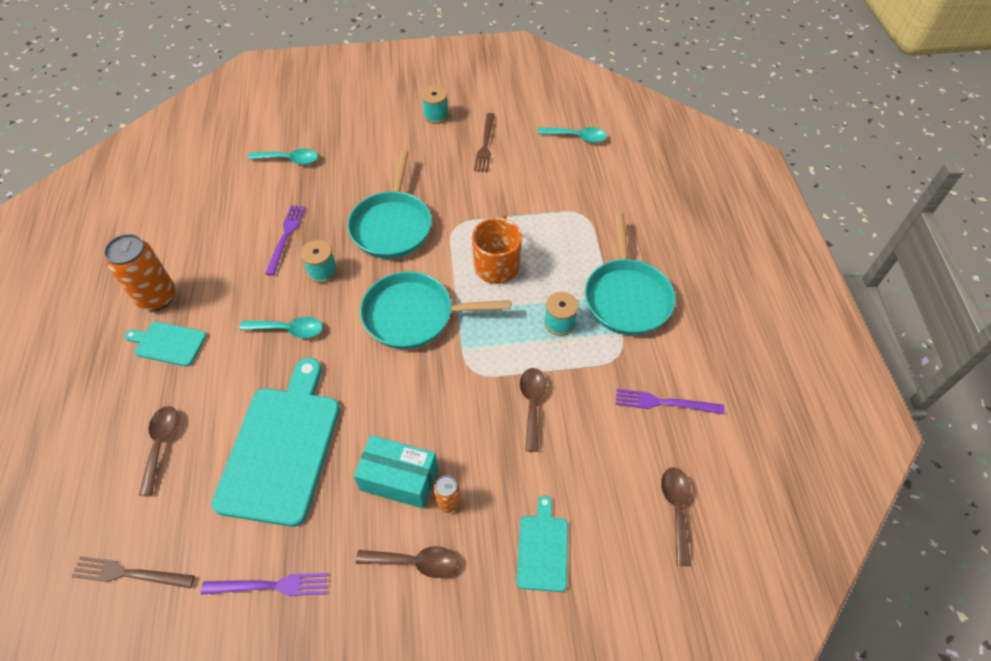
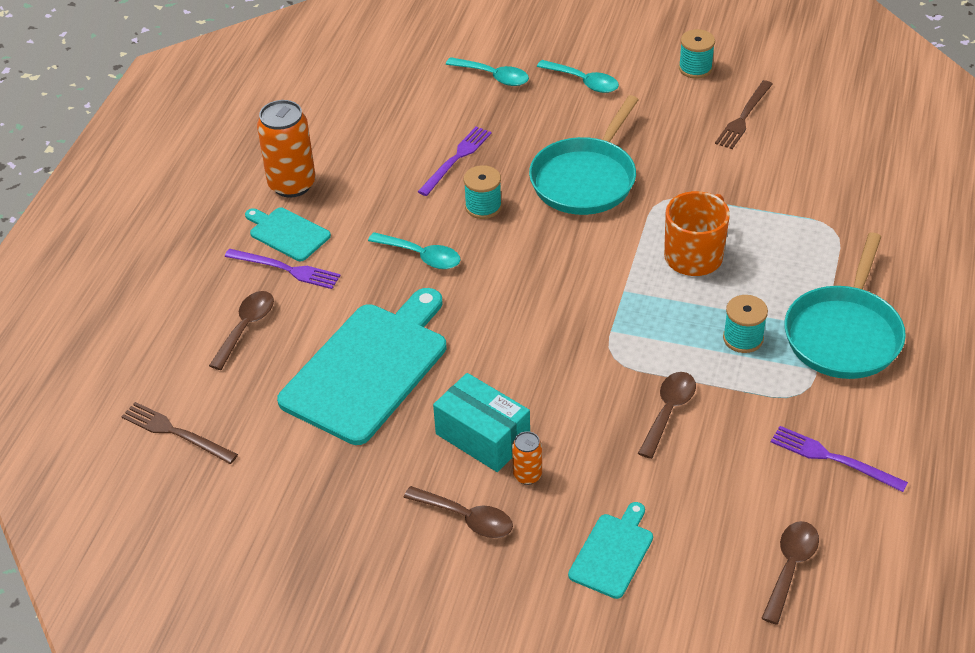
camera: 25 degrees right, 10 degrees down
purple fork [201,573,328,596] -> purple fork moved to [225,249,341,289]
turquoise pan [360,271,511,349] -> none
turquoise spoon [538,127,607,143] -> turquoise spoon moved to [537,60,619,93]

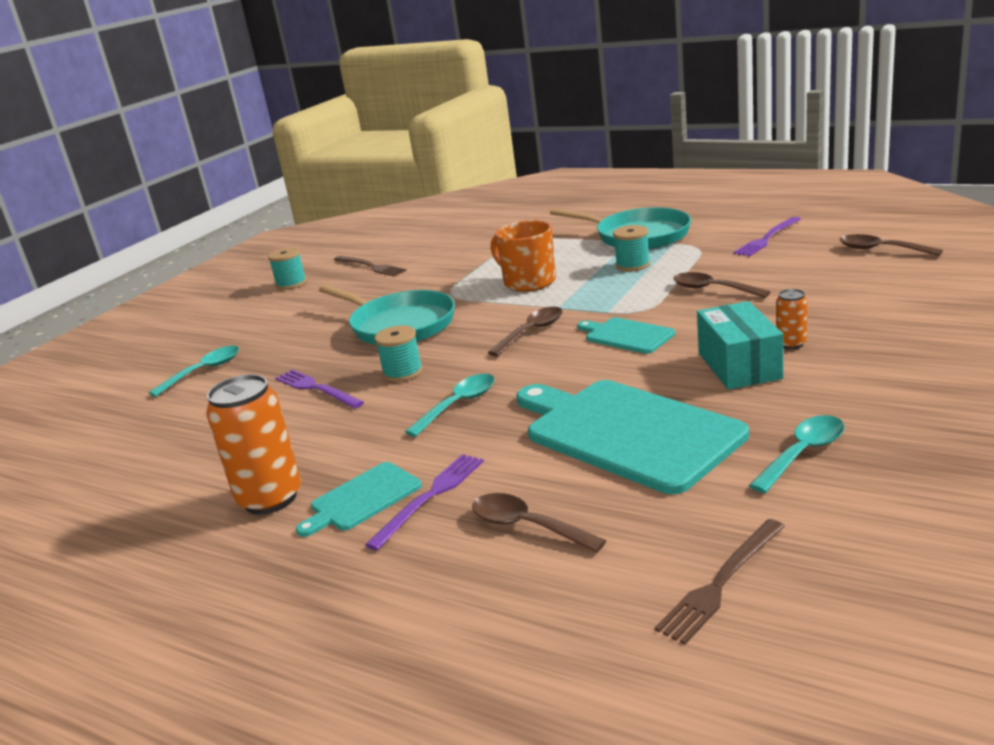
camera: 75 degrees left, 20 degrees down
brown spoon [403,486,513,538] -> brown spoon moved to [488,307,563,356]
turquoise box [433,373,530,472] -> turquoise box turned 60 degrees counterclockwise [697,301,783,390]
turquoise spoon [537,60,619,93] -> turquoise spoon moved to [749,415,845,493]
turquoise cutting board [568,502,653,599] -> turquoise cutting board moved to [577,317,675,354]

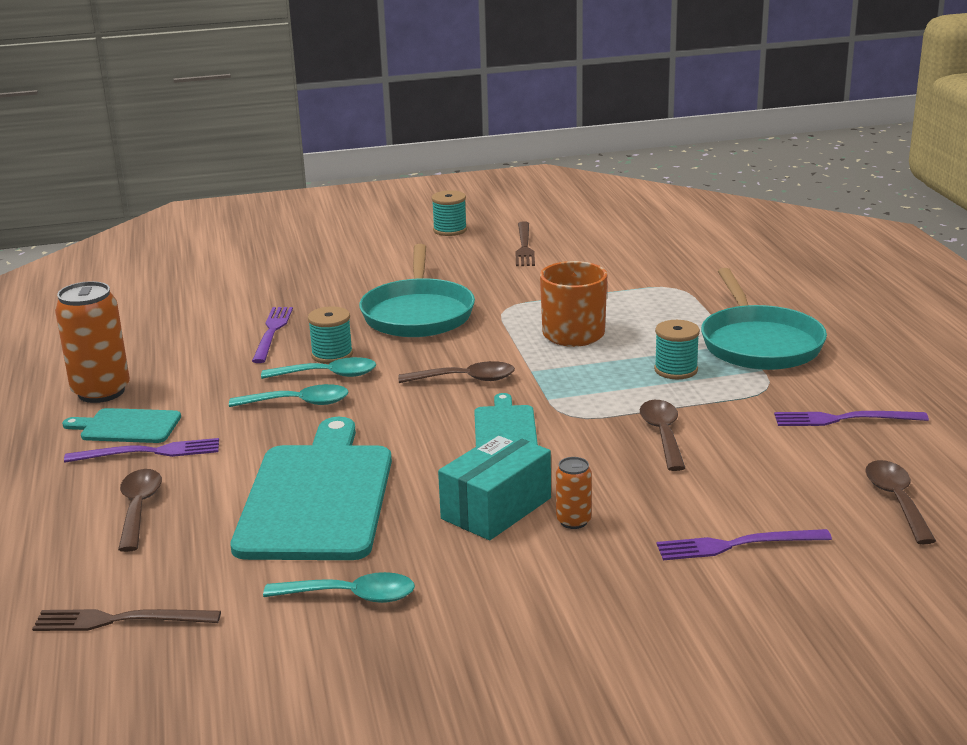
camera: 45 degrees right, 0 degrees up
turquoise spoon [148,346,239,397] -> turquoise spoon moved to [261,357,376,379]
none -> purple fork [657,529,832,560]

